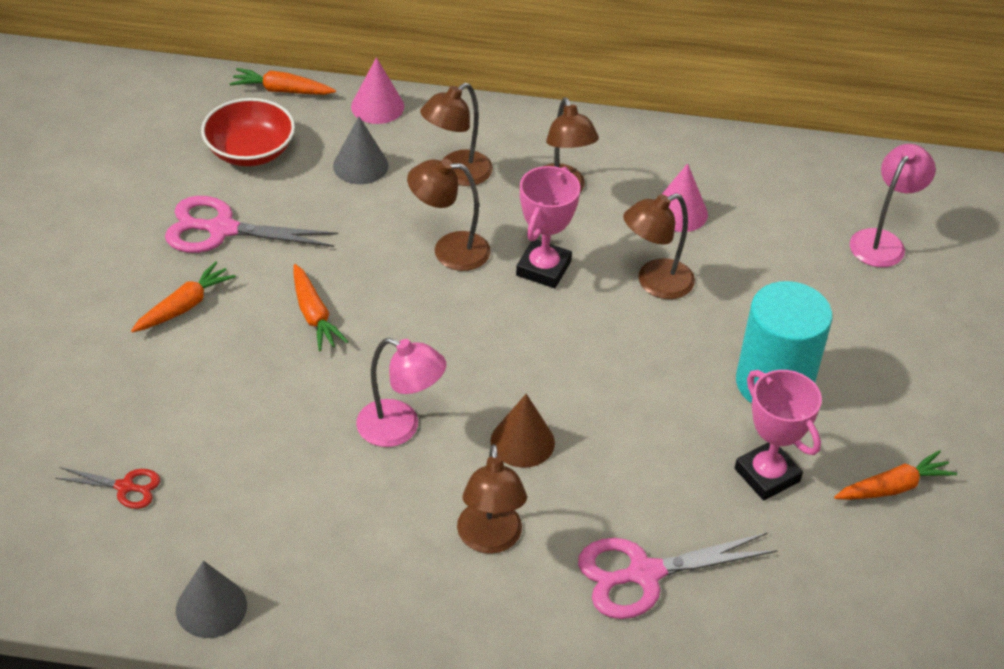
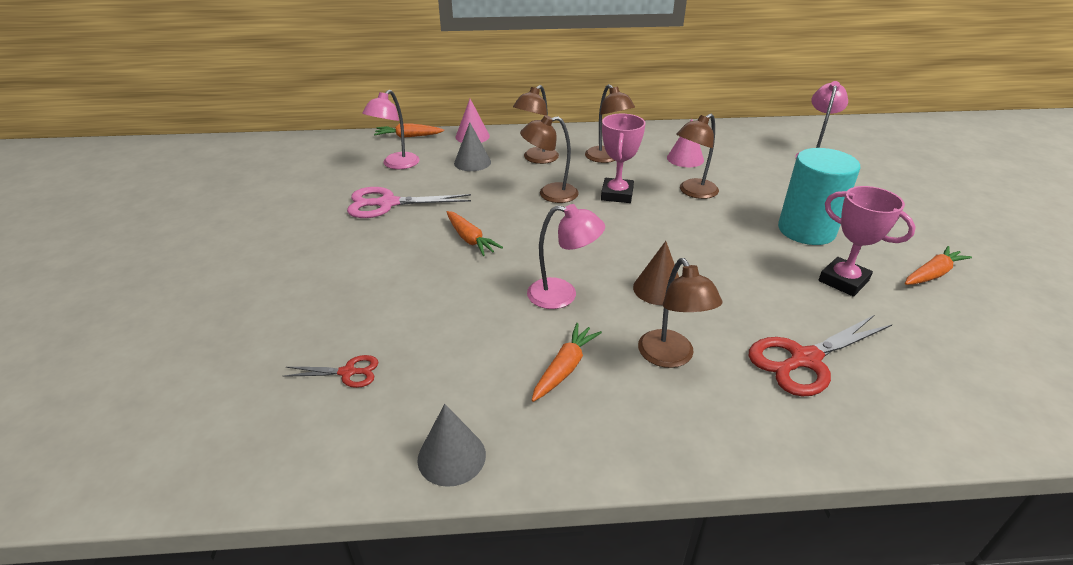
camera: 10 degrees left, 10 degrees down
orange carrot [131,261,236,332] -> orange carrot moved to [532,323,602,402]
red bowl [201,98,295,166] -> pink lamp [362,90,419,169]
pink scissors [578,532,778,619] -> red scissors [749,315,892,397]

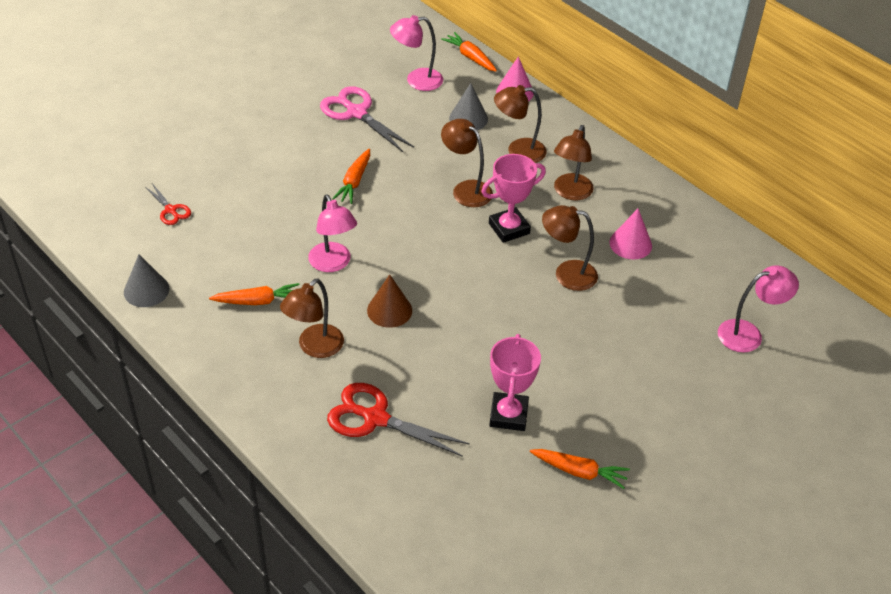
camera: 50 degrees right, 10 degrees up
turquoise cylinder [778,148,860,245] -> none

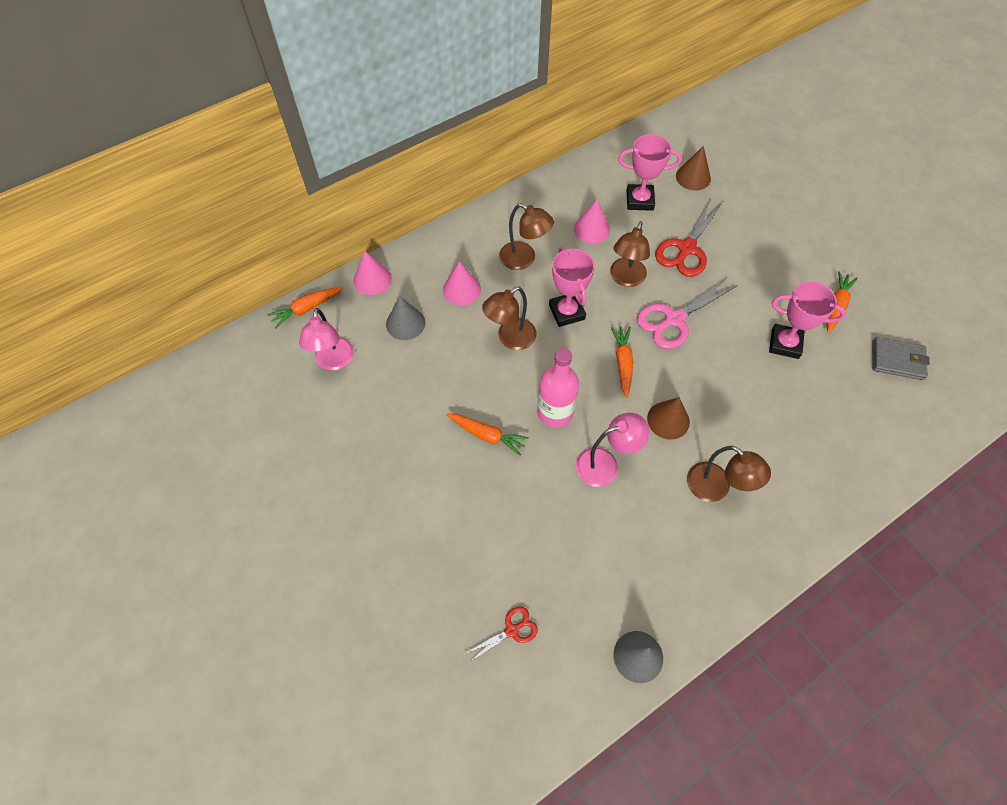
camera: 80 degrees left, 15 degrees up
orange carrot [209,283,300,305] -> orange carrot moved to [610,327,633,398]
pink scissors [320,86,414,152] -> pink scissors moved to [637,277,738,349]
red scissors [327,383,470,457] -> red scissors moved to [655,198,723,277]
brown lamp [494,85,547,163] -> pink cone [443,261,481,306]
pink lamp [718,265,799,353] -> brown cone [676,146,711,190]
none -> pink bottle [537,348,579,427]
none -> pink trophy [618,134,681,211]
none -> grey wallet [872,337,930,380]

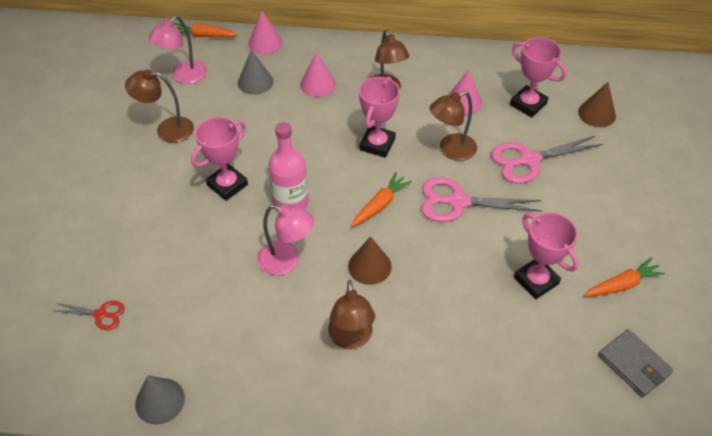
camera: 40 degrees right, 10 degrees down
orange carrot [447,414,529,456] -> pink trophy [191,117,248,201]
brown lamp [482,287,537,350] -> brown lamp moved to [125,69,194,143]
red scissors [655,198,723,277] -> pink scissors [491,135,603,184]

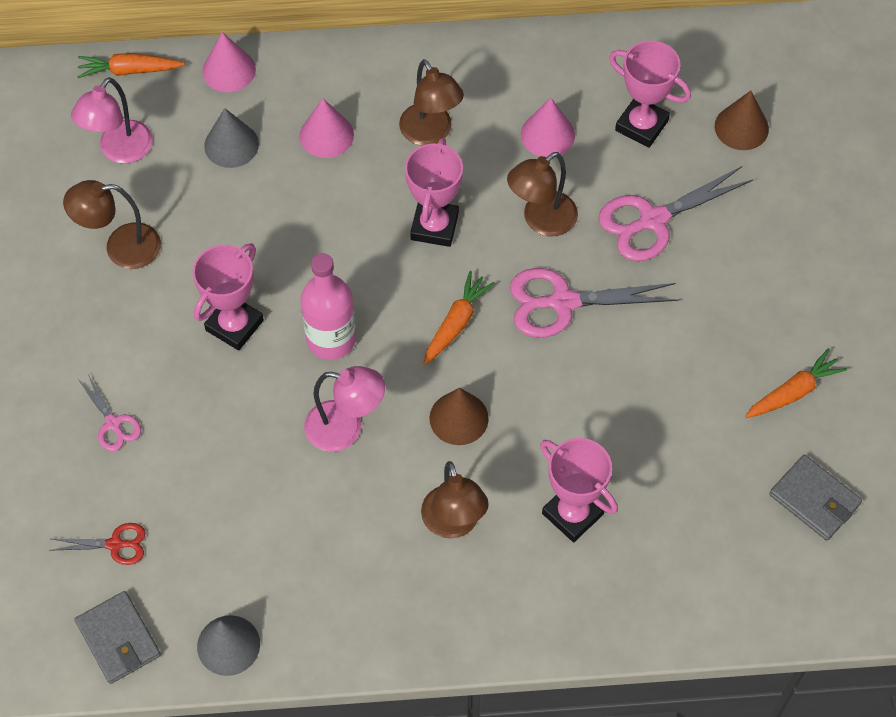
camera: 10 degrees left, 10 degrees up
pink trophy [514,212,579,299] -> pink trophy moved to [540,438,618,542]
none -> grey wallet [74,591,161,684]
none -> pink scissors [79,375,141,451]

